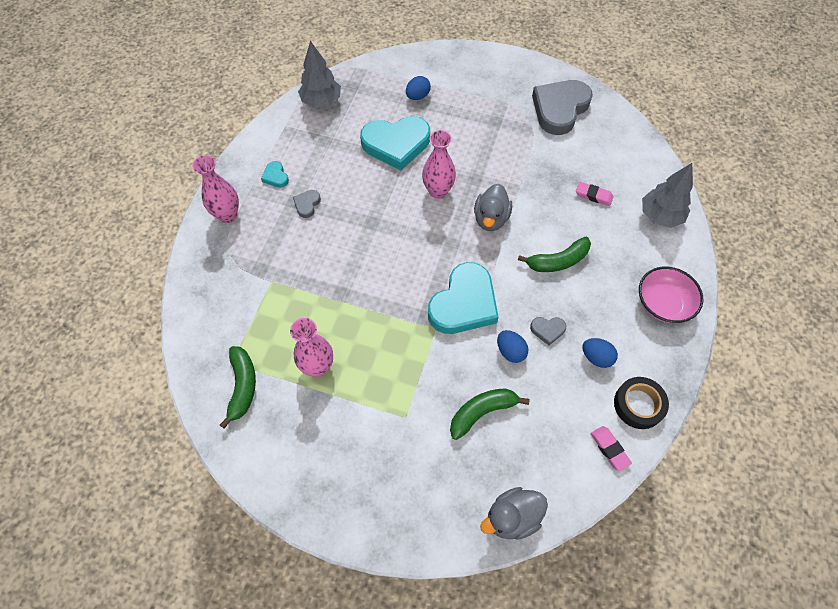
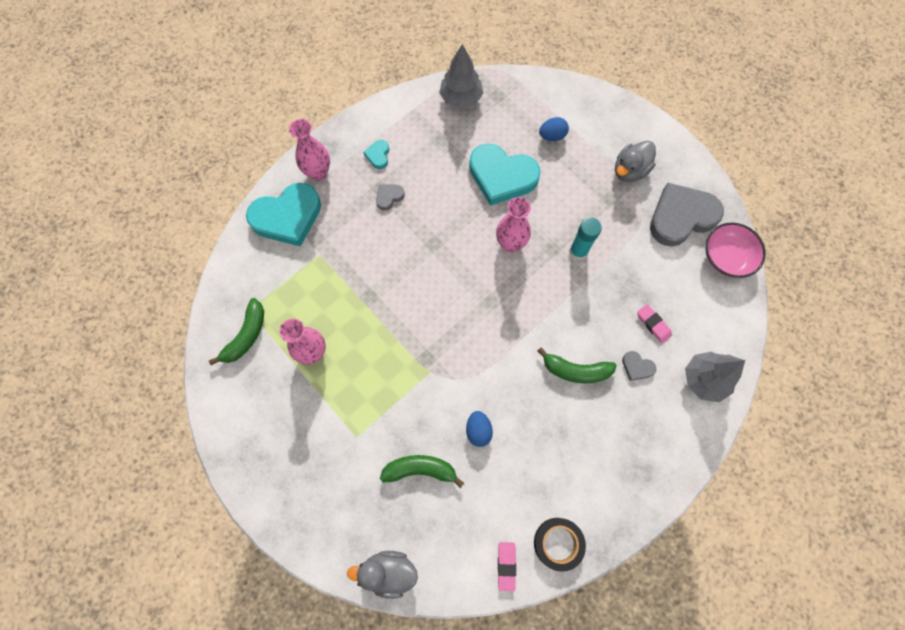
camera: 30 degrees right, 10 degrees up
turquoise heart [428,262,499,334] -> turquoise heart moved to [246,183,321,247]
grey duck [474,184,512,231] -> grey duck moved to [615,141,656,182]
grey heart [530,317,566,345] -> grey heart moved to [622,351,656,381]
blue egg [582,338,618,368] -> none
pink bowl [639,267,703,323] -> pink bowl moved to [705,222,766,278]
none -> turquoise glue stick [569,217,602,260]

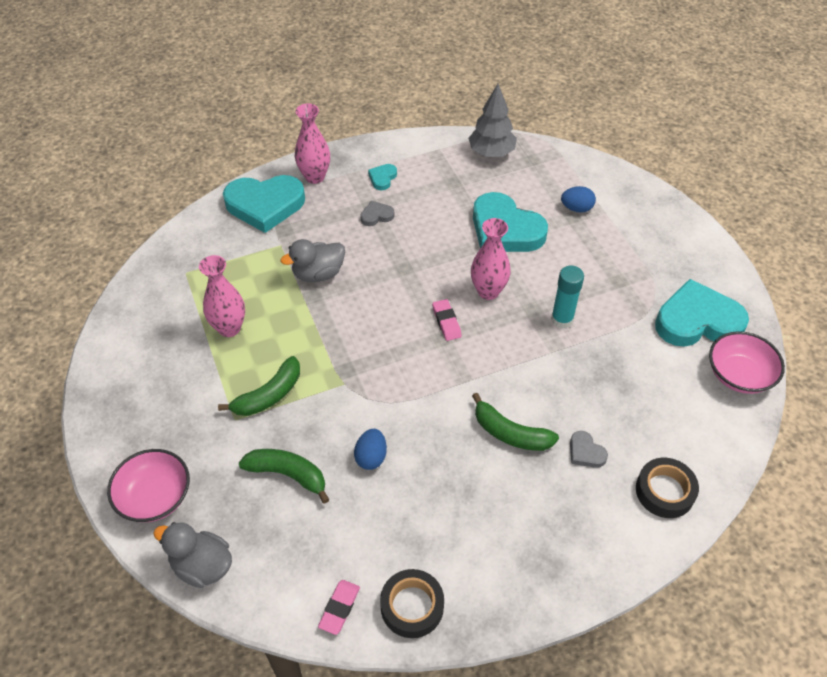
camera: 20 degrees right, 20 degrees down
green banana [209,298,264,365] -> green banana moved to [218,356,300,416]
grey duck [615,141,656,182] -> grey duck moved to [280,239,345,282]
pink eraser [637,304,672,343] -> pink eraser moved to [432,299,462,341]
grey heart [650,183,724,247] -> turquoise heart [655,279,749,347]
grey tree [685,351,745,402] -> black tape [636,458,699,518]
none -> pink bowl [107,449,190,522]

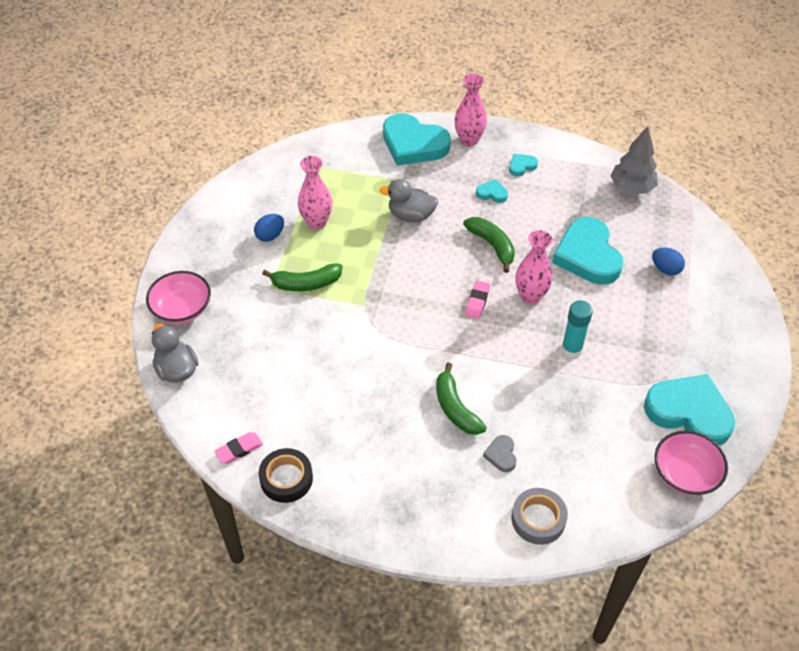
camera: 35 degrees right, 0 degrees up
green banana [239,449,330,504] -> green banana moved to [463,217,515,273]
blue egg [354,429,387,470] -> blue egg moved to [254,214,284,242]
grey heart [360,201,394,226] -> turquoise heart [476,179,508,203]
black tape [636,458,699,518] -> grey tape [511,488,568,545]

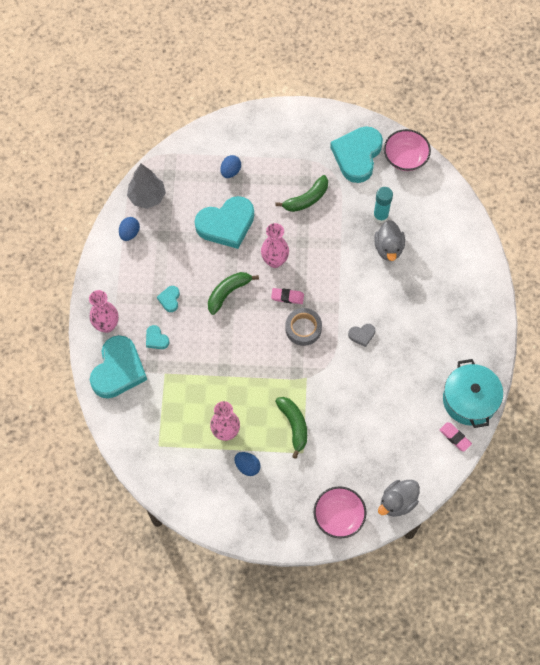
camera: 100 degrees left, 15 degrees up
black tape [259,448,313,503] -> turquoise pot [443,359,503,428]
grey duck [379,179,438,223] -> grey duck moved to [374,220,405,261]
green banana [436,362,487,435] -> green banana moved to [275,175,328,212]
grey heart [483,435,516,472] -> grey heart moved to [348,324,375,347]
turquoise heart [509,154,538,177] -> turquoise heart moved to [146,325,169,349]
grey tape [511,488,568,545] -> grey tape moved to [285,308,322,346]
turquoise glue stick [561,300,593,358] -> turquoise glue stick moved to [373,187,393,223]
none -> blue egg [119,217,140,241]

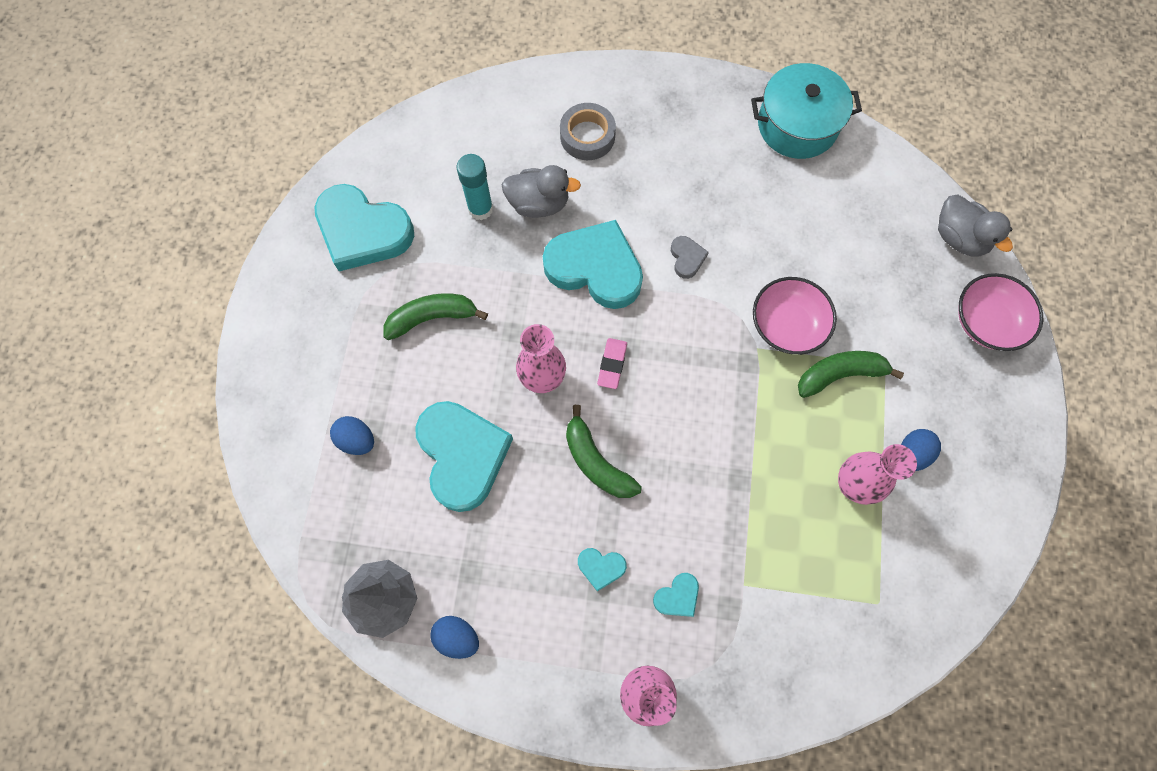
camera: 85 degrees left, 5 degrees up
turquoise heart [90,335,147,399] -> turquoise heart moved to [543,220,643,309]
green banana [275,175,328,212] -> green banana turned 75 degrees counterclockwise [383,293,488,340]
grey tape [285,308,322,346] -> grey tape moved to [560,103,616,160]
pink bowl [384,129,431,171] -> pink bowl moved to [753,277,837,355]
pink eraser [440,422,472,452] -> none

